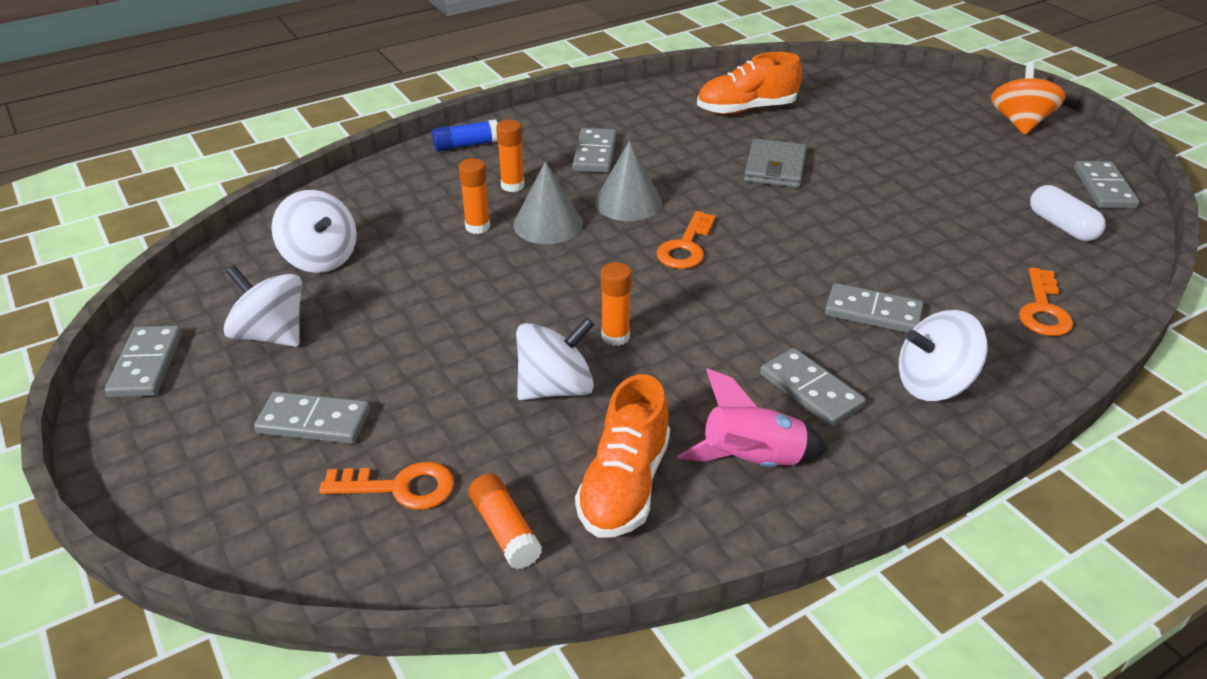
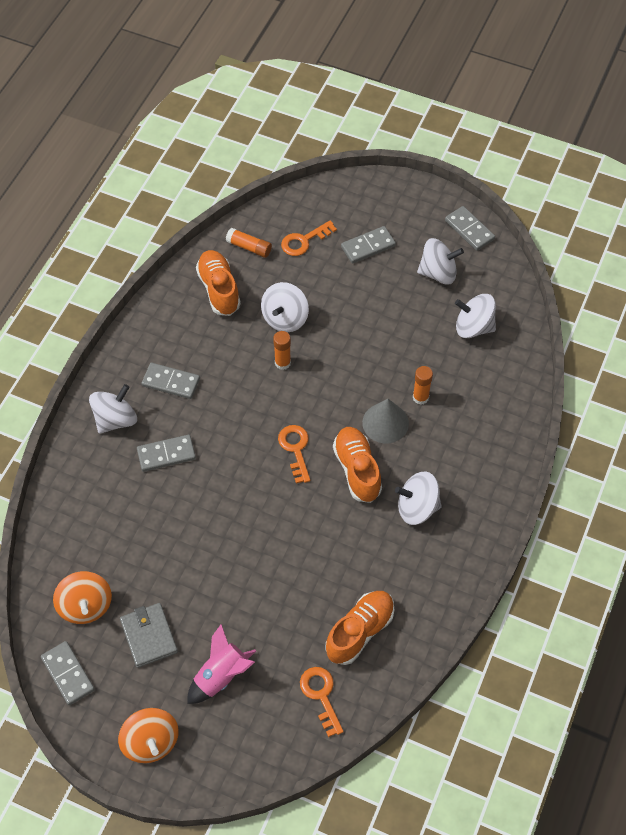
camera: 145 degrees right, 20 degrees up
blue glue stick [432,120,498,151] -> none
orange glue stick [496,119,525,192] -> none
grey domino [573,128,616,173] -> white spinning top [395,472,442,525]
grey cone [595,140,662,221] -> orange shoe [333,427,382,503]
pink rocket [678,369,829,467] -> pink rocket moved to [187,624,256,704]
grey wallet [744,139,807,188] -> grey wallet moved to [120,603,178,668]
orange key [1019,267,1073,336] -> orange key moved to [300,667,344,737]
white capsule [1030,185,1106,241] -> orange spinning top [53,571,112,624]

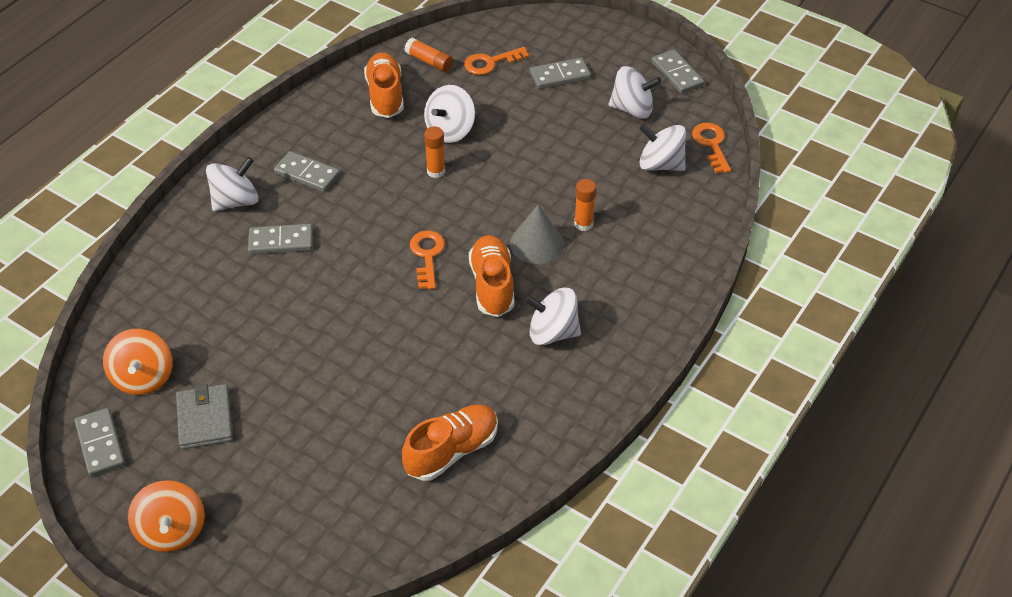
camera: 10 degrees right, 10 degrees down
pink rocket [187,624,256,704] -> none
orange key [300,667,344,737] -> orange key moved to [692,123,731,173]

